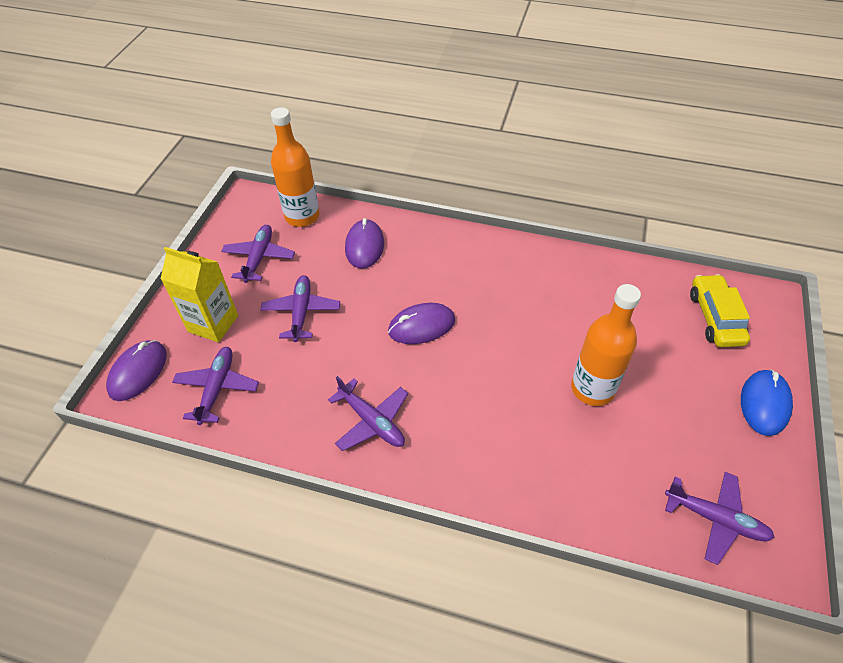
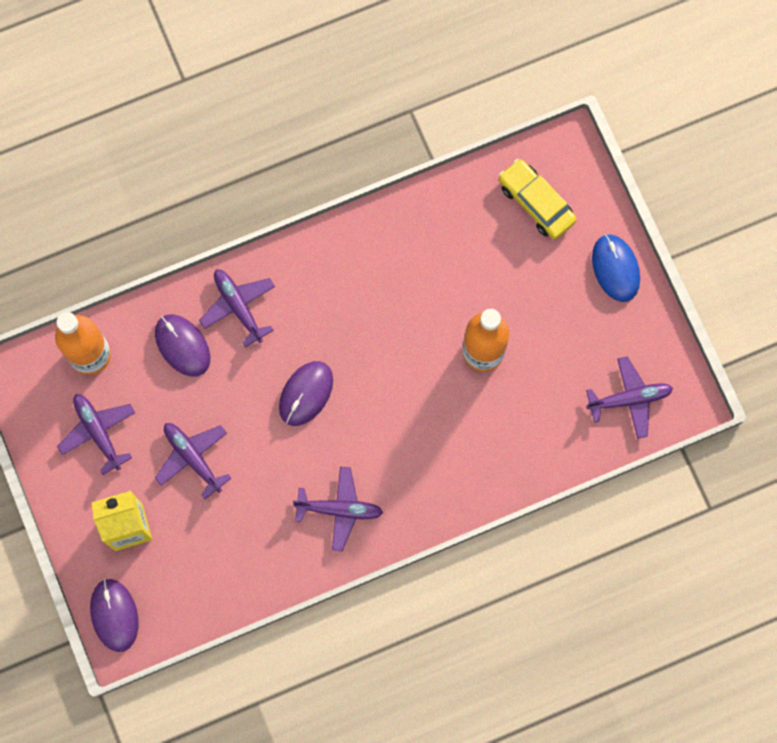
camera: 40 degrees left, 25 degrees up
purple plane [172,347,259,425] -> purple plane moved to [199,269,275,347]

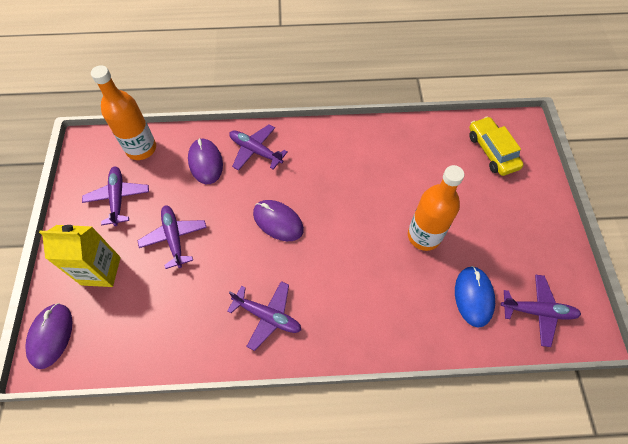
camera: 20 degrees right, 15 degrees down
purple plane [199,269,275,347] -> purple plane turned 45 degrees counterclockwise [229,124,288,171]
purple mouse [279,361,333,426] -> purple mouse turned 75 degrees clockwise [253,200,304,241]
blue mouse [592,234,640,302] -> blue mouse moved to [455,266,495,328]

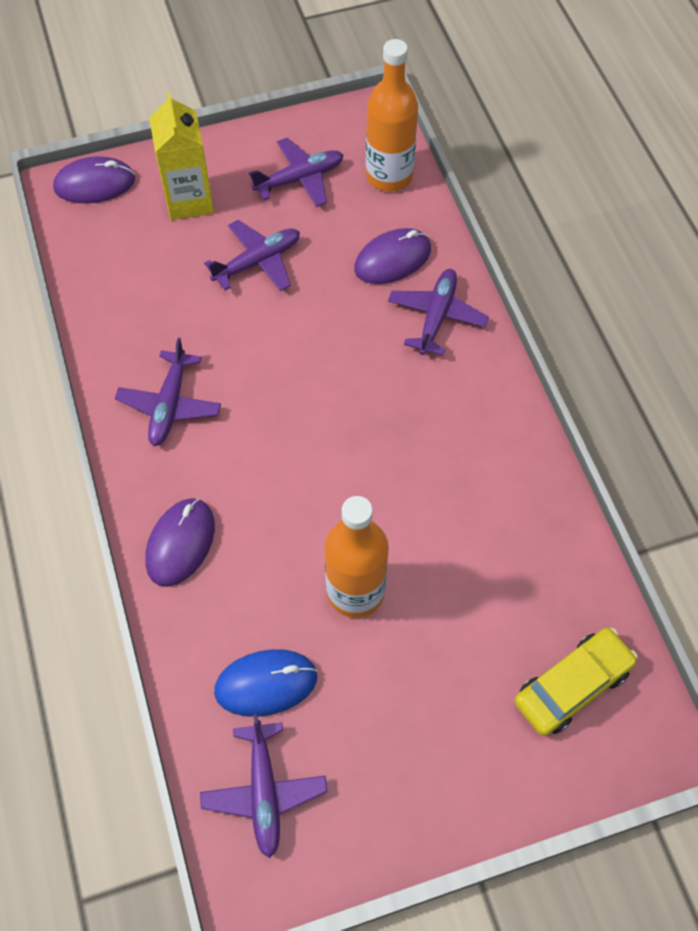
camera: 75 degrees right, 0 degrees up
purple mouse [253,200,304,241] -> purple mouse moved to [145,498,215,587]

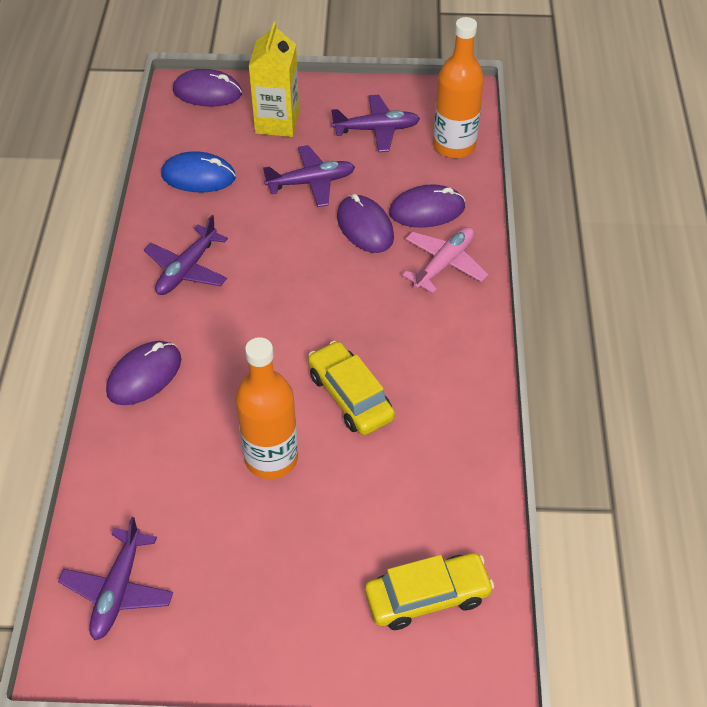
camera: 20 degrees right, 10 degrees down
blue mouse [214,649,317,717] -> blue mouse moved to [161,151,236,192]
purple plane [388,269,489,355] -> pink plane [402,227,488,293]
none -> yellow car [308,341,395,435]
none -> purple mouse [337,194,394,253]

